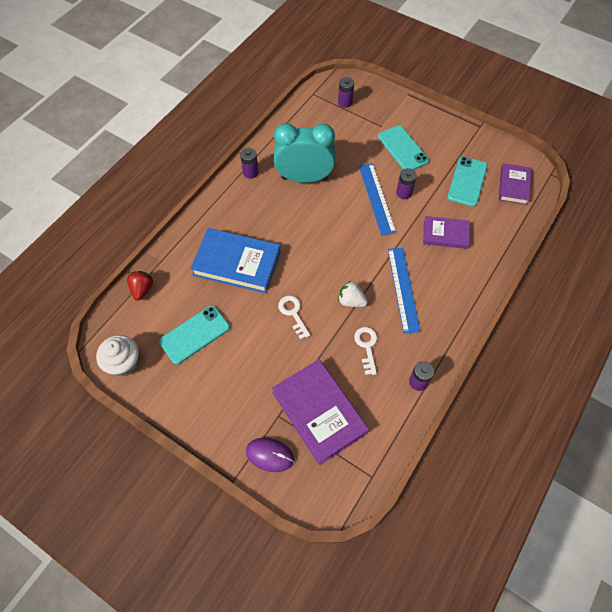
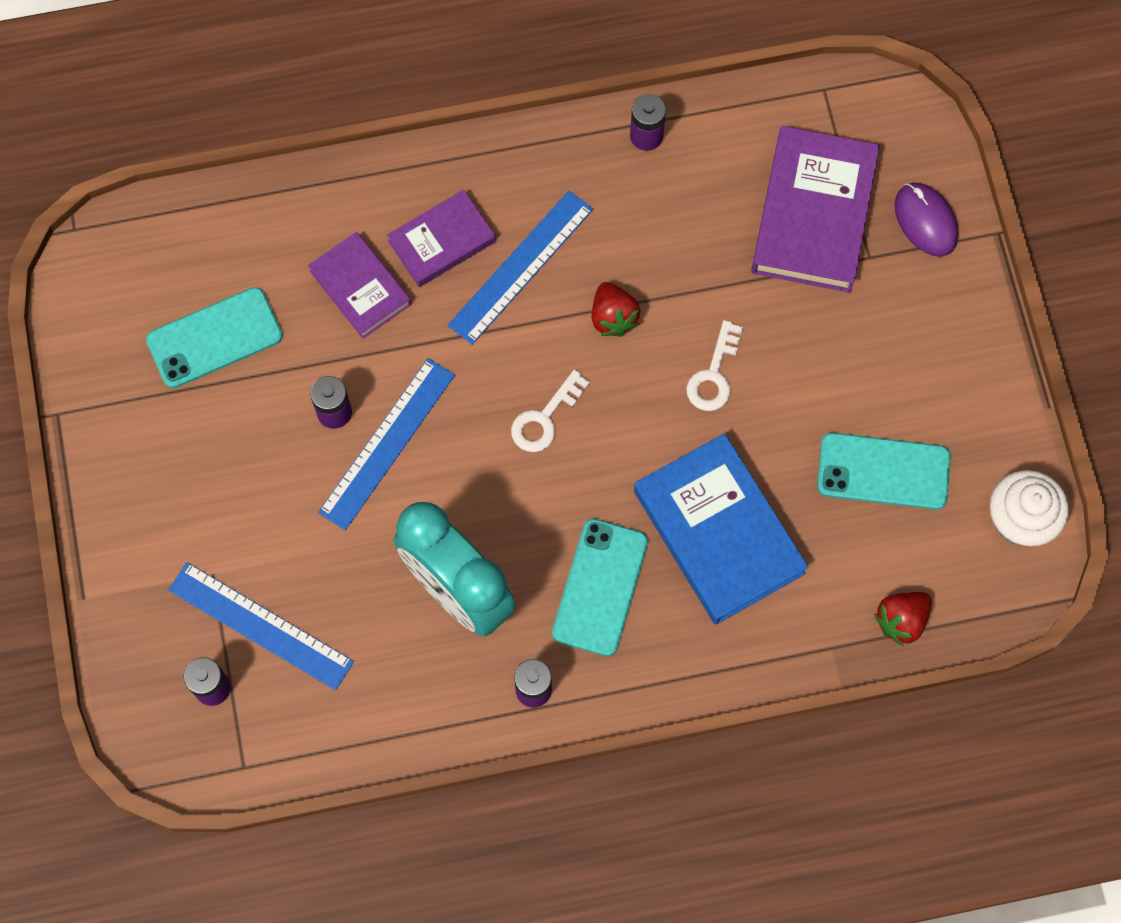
camera: 135 degrees left, 10 degrees up
white strawberry [338,281,368,307] -> red strawberry [592,282,640,337]
white key [354,327,377,375] -> white key moved to [511,369,590,452]
turquoise phone [378,125,429,170] -> turquoise phone moved to [552,519,648,656]
purple book [499,163,531,205] -> purple book moved to [387,190,496,287]
none -> blue ruler [168,562,354,690]

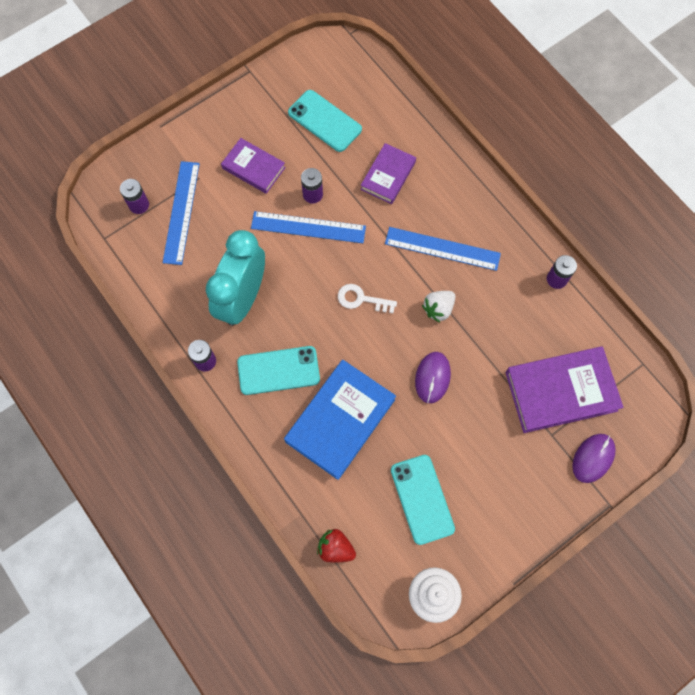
camera: 65 degrees right, 0 degrees up
purple book [387,190,496,287] -> purple book moved to [221,138,286,194]
red strawberry [592,282,640,337] -> white strawberry [422,291,455,322]
white key [686,320,743,411] -> purple mouse [415,352,451,403]

